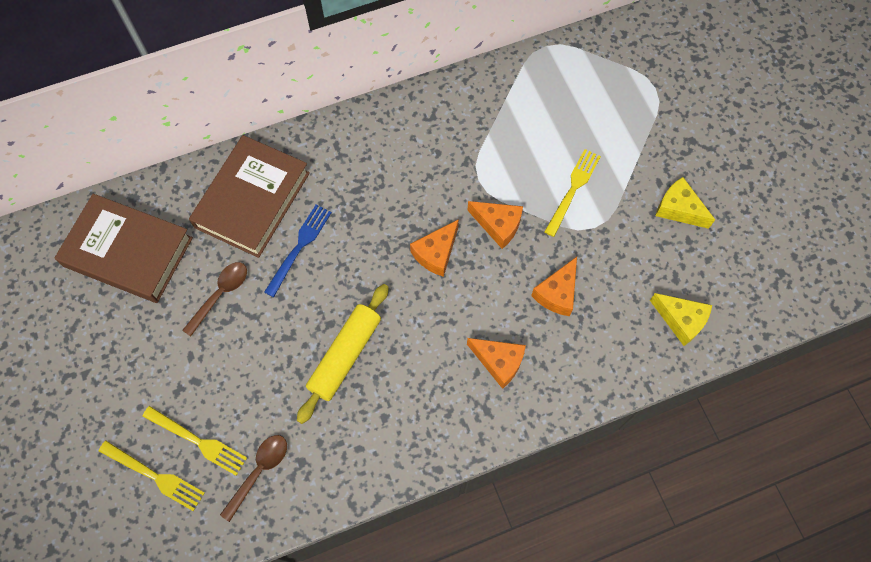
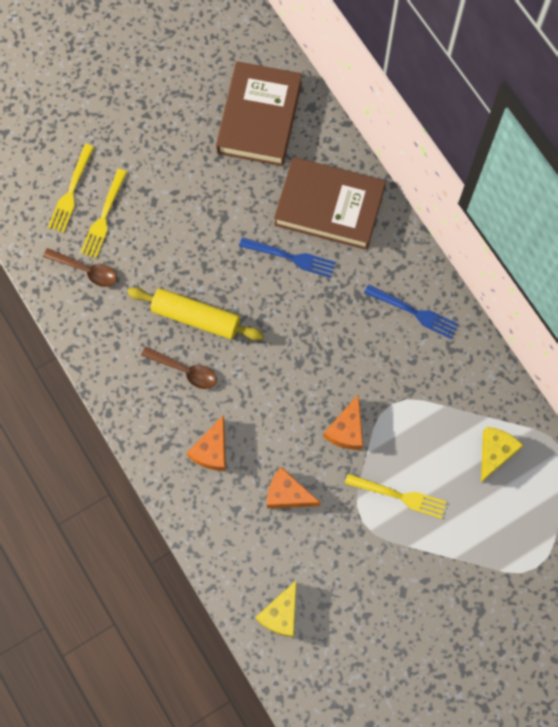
camera: 80 degrees right, 5 degrees up
brown spoon [182,262,247,337] -> brown spoon moved to [141,347,217,389]
orange cheese [410,219,459,277] -> none
yellow cheese [655,177,715,229] -> yellow cheese moved to [481,427,524,482]
none -> blue fork [364,284,459,339]

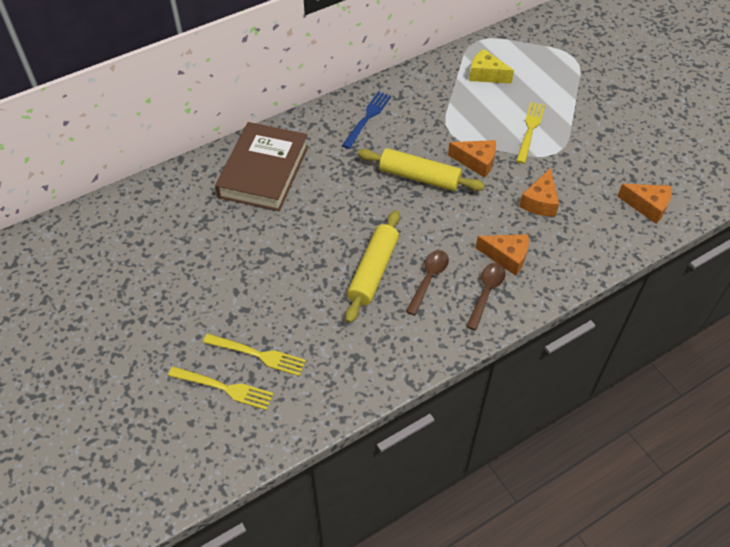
camera: 90 degrees left, 20 degrees down
brown spoon [43,248,117,287] -> brown spoon moved to [466,263,505,330]
brown book [216,61,302,166] -> none
blue fork [239,237,336,278] -> none
yellow cheese [256,580,297,637] -> orange cheese [617,184,672,224]
none -> yellow rolling pin [358,148,485,191]

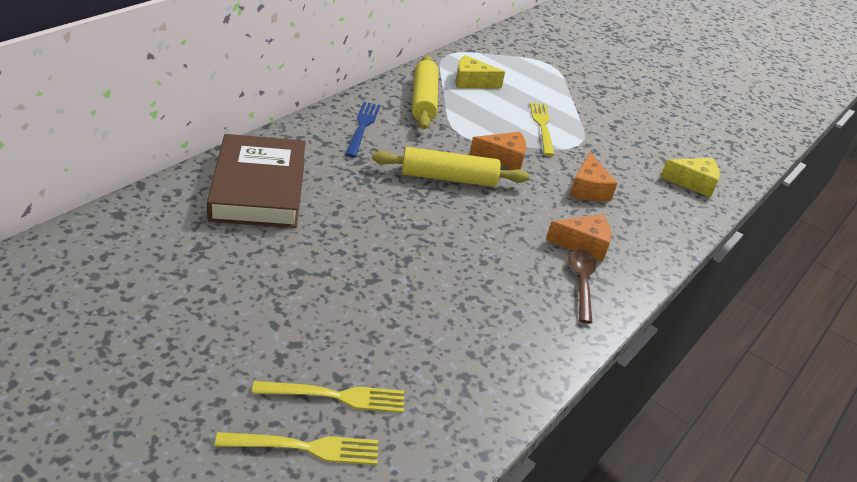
camera: 25 degrees left, 15 degrees down
yellow rolling pin [345,210,400,323] -> yellow rolling pin moved to [412,55,438,129]
brown spoon [406,250,449,316] -> none
orange cheese [617,184,672,224] -> yellow cheese [660,158,720,198]

